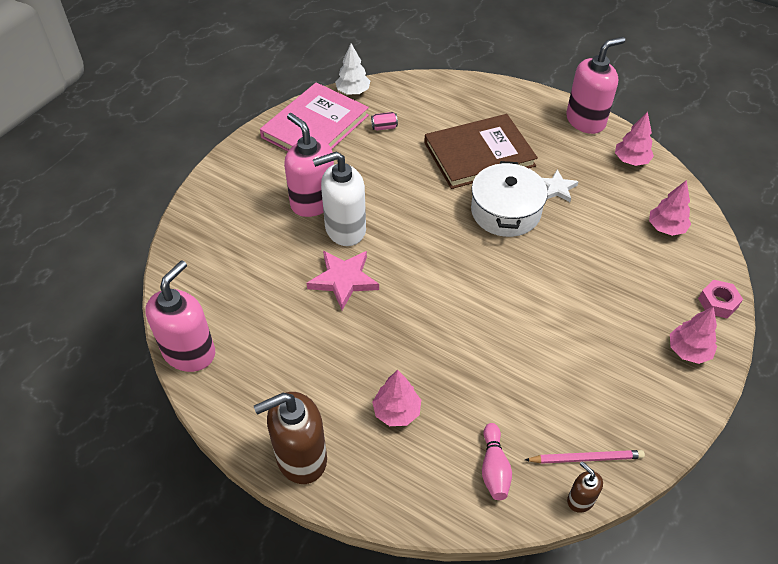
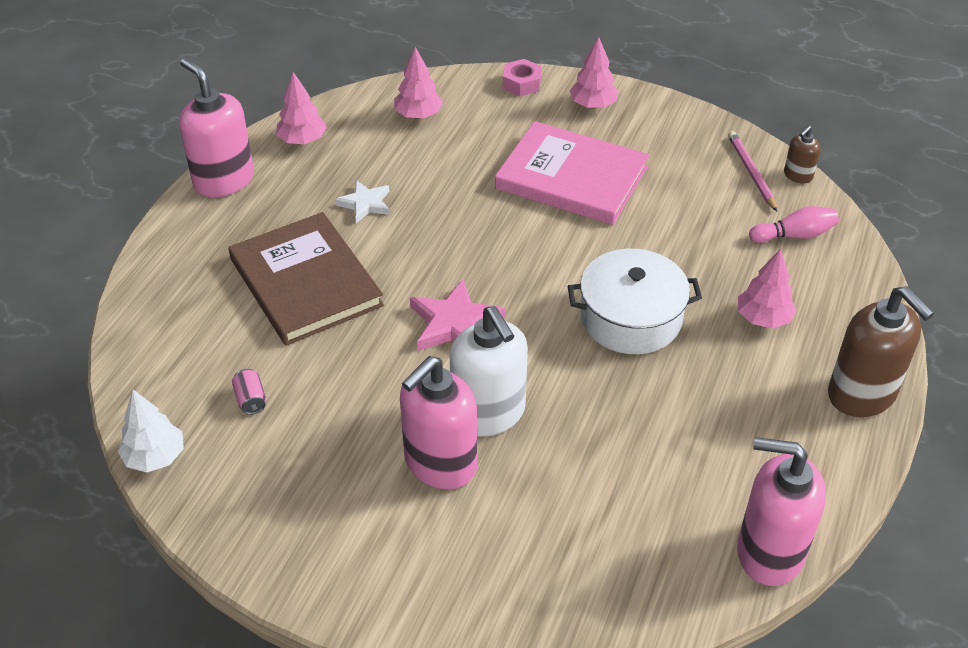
camera: 100 degrees left, 5 degrees down
pink book [260,82,369,151] -> pink book moved to [495,121,649,225]
pink star [307,251,379,310] -> pink star moved to [410,279,505,351]
white pot [471,161,548,237] -> white pot moved to [568,249,702,354]

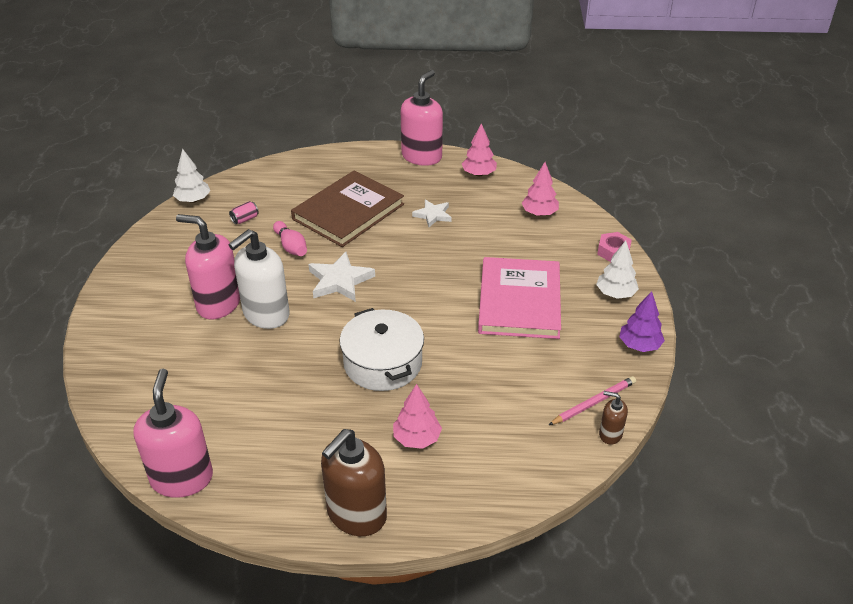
camera: 70 degrees right, 5 degrees down
pink star [410,279,505,351] -> white star [308,252,375,302]
pink tree [570,37,618,109] -> white tree [596,241,639,299]
pink bowling pin [749,206,839,243] -> pink bowling pin moved to [273,221,307,256]
none -> purple tree [619,291,665,352]

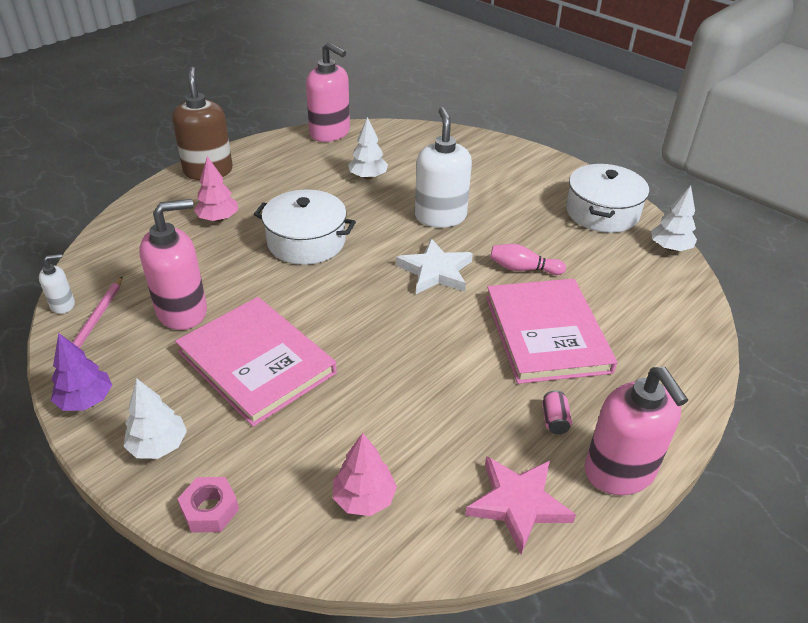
camera: 130 degrees right, 0 degrees up
pink soap dispenser [176,214,240,320] -> pink soap dispenser moved to [139,199,207,330]
pink can [229,201,259,224] -> pink can moved to [542,390,572,434]
brown book [291,171,404,247] -> pink book [486,279,617,384]
white star [412,200,452,227] -> none
pink tree [462,123,497,177] -> pink star [465,456,576,554]
brown soap dispenser [599,391,628,445] -> white soap dispenser [39,254,75,314]
none -> white tree [348,117,388,179]
none -> white pot [566,164,649,233]

